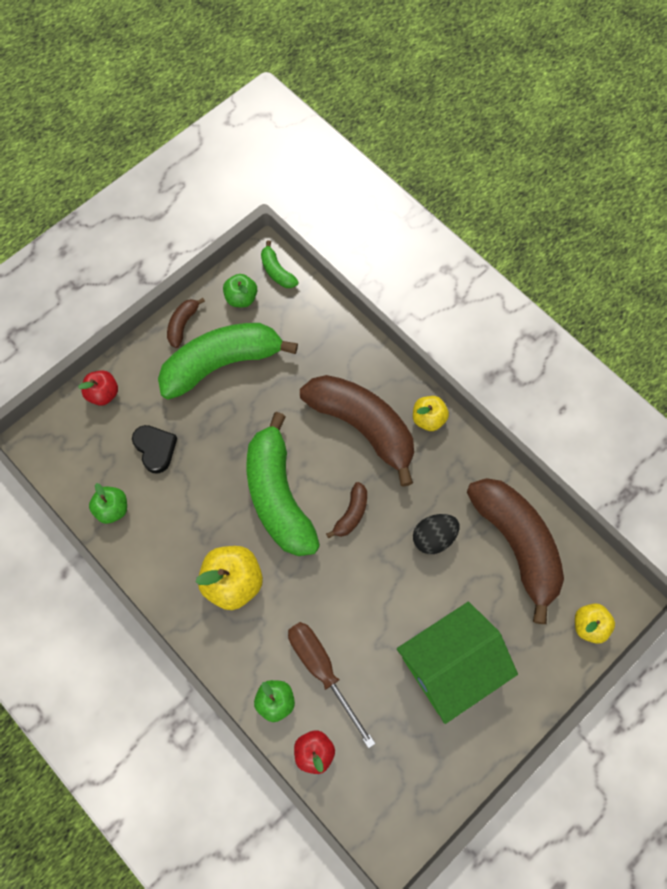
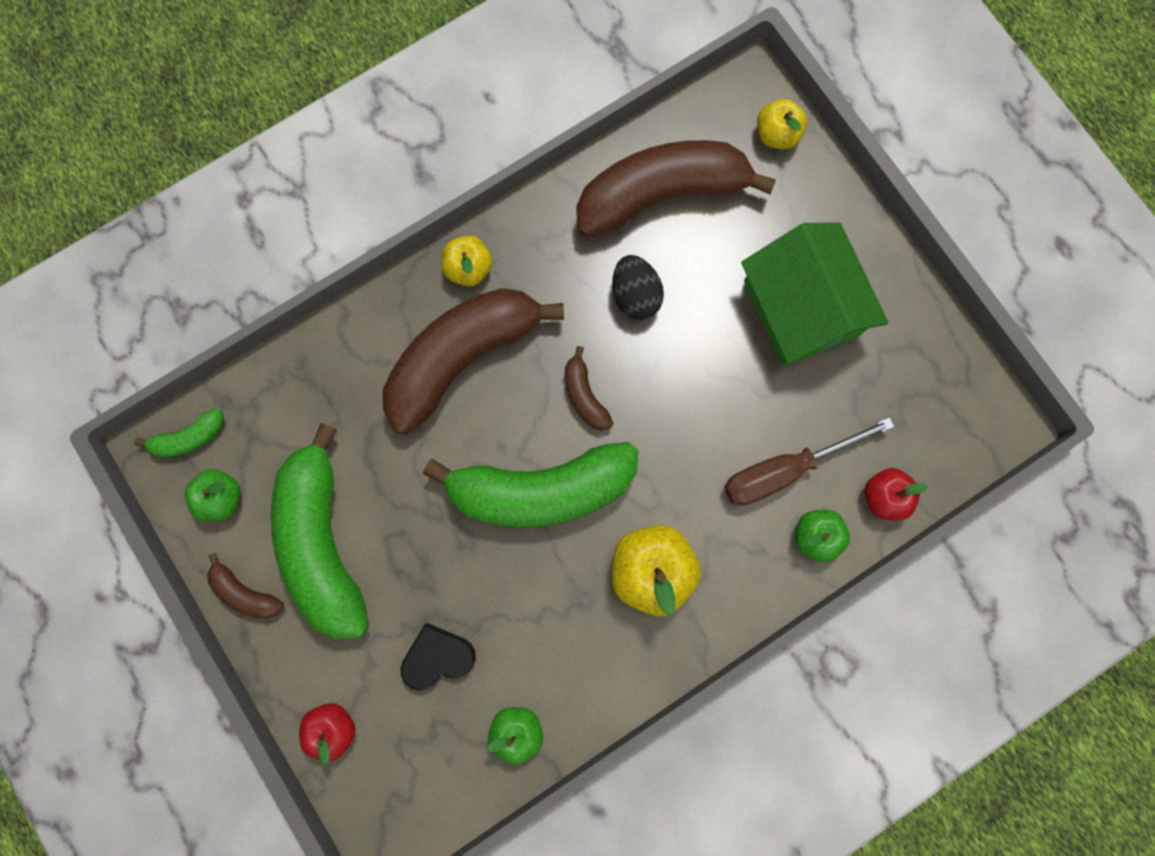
camera: 80 degrees left, 10 degrees up
brown banana [326,482,367,539] -> brown banana turned 150 degrees counterclockwise [565,346,613,431]

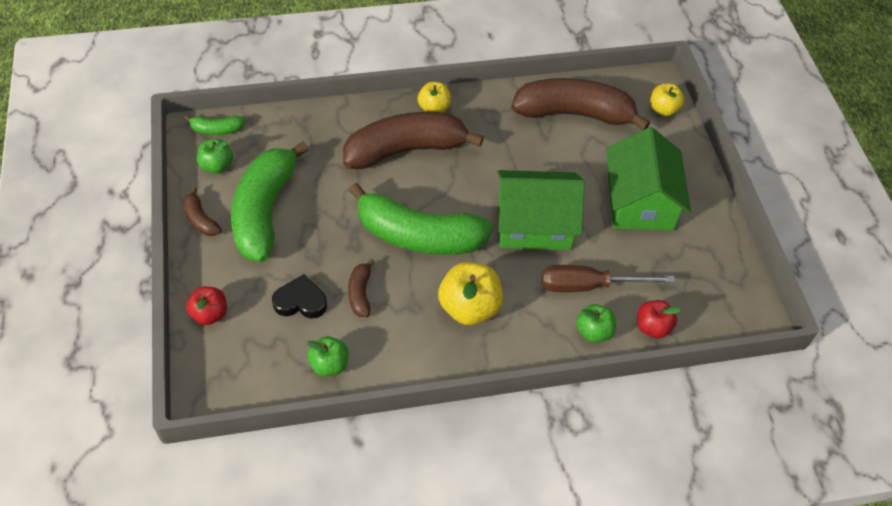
camera: 20 degrees right, 25 degrees down
brown banana [565,346,613,431] -> brown banana moved to [348,259,375,317]
black egg [612,255,664,320] -> none
none -> green house [497,170,585,250]

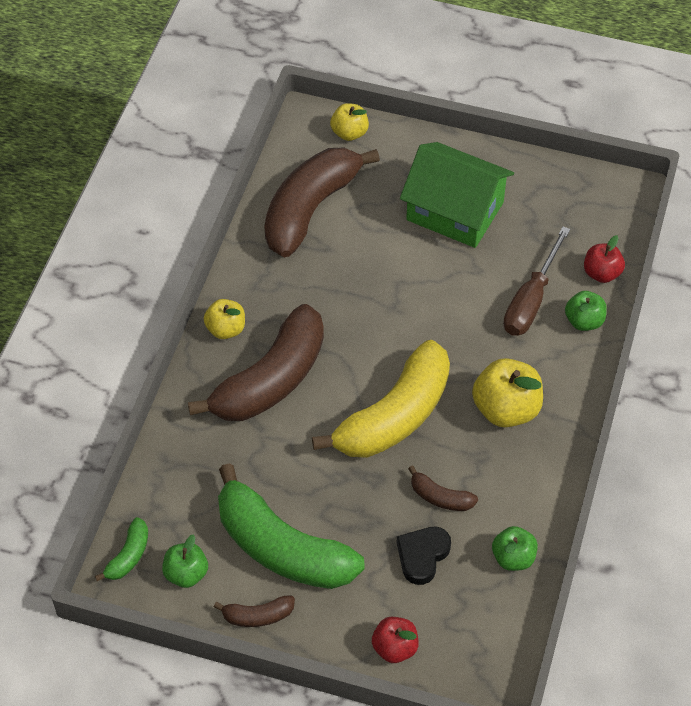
camera: 60 degrees left, 0 degrees up
brown banana [343,112,484,169] -> brown banana turned 150 degrees counterclockwise [188,304,324,421]
green banana [349,183,493,255] -> yellow banana [312,340,450,458]
green house [497,170,585,250] -> none

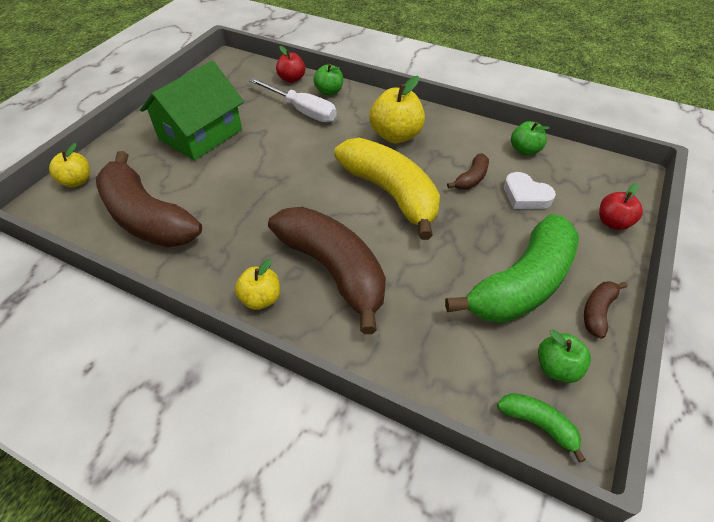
camera: 80 degrees left, 5 degrees down
brown banana [214,596,295,627] -> brown banana turned 150 degrees counterclockwise [584,281,627,339]
black heart [397,526,451,585] -> white heart [504,172,556,209]
brown screwdriver [503,227,570,336] -> white screwdriver [249,78,337,122]

